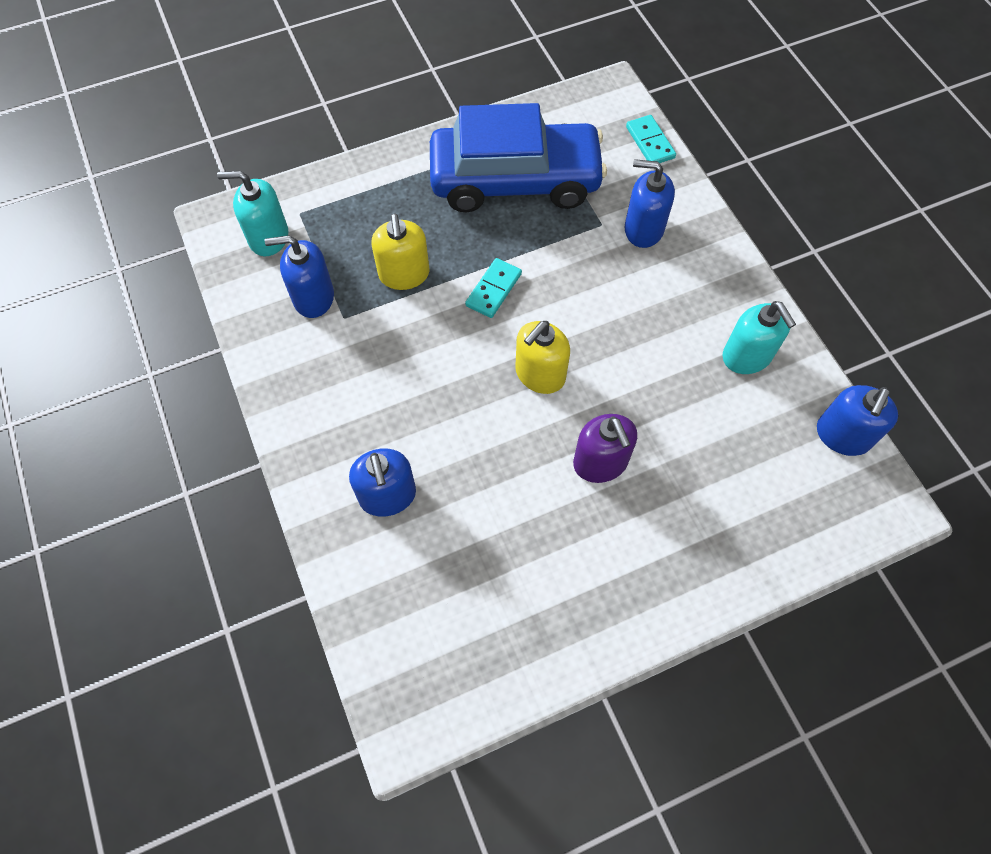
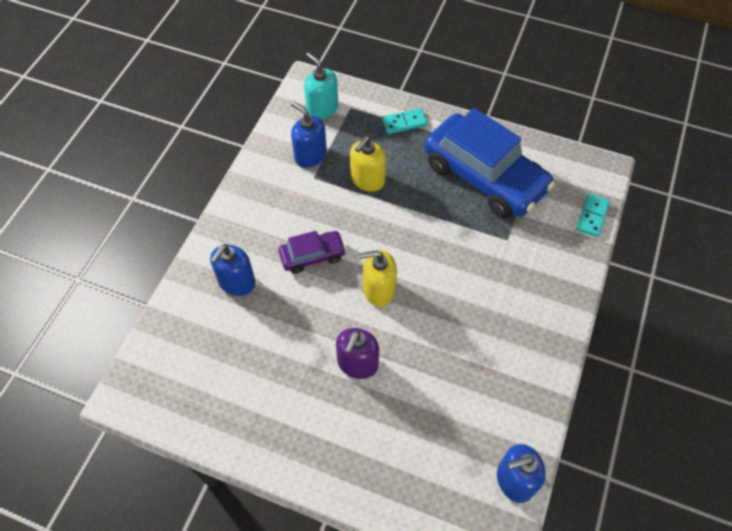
camera: 45 degrees right, 5 degrees down
turquoise domino [465,258,522,318] -> turquoise domino moved to [382,108,428,134]
blue soap dispenser [625,159,675,248] -> none
turquoise soap dispenser [723,301,796,374] -> none
none -> purple car [279,231,346,274]

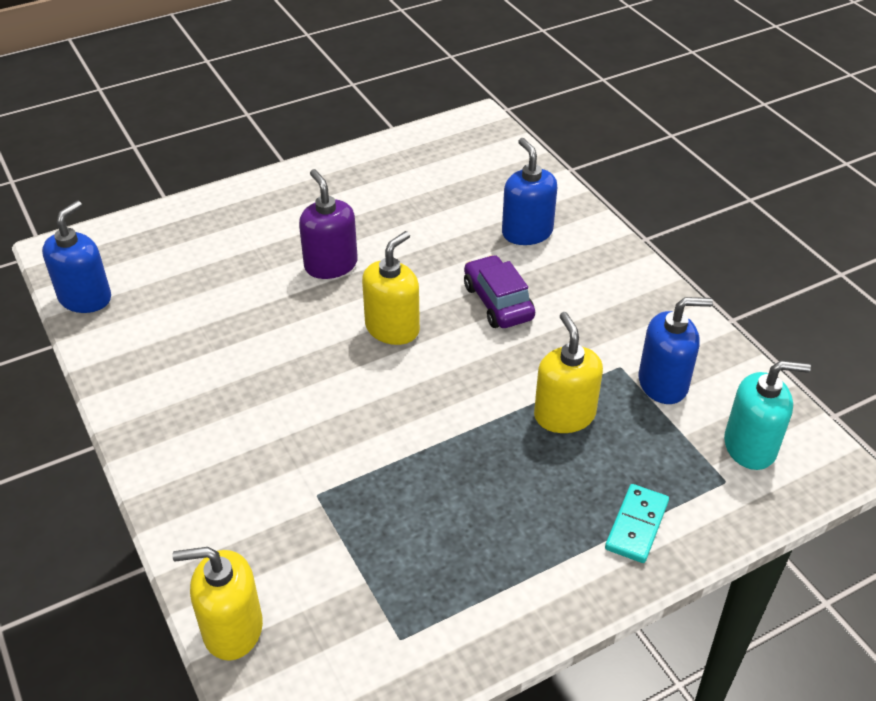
camera: 130 degrees right, 15 degrees down
purple car [279,231,346,274] -> purple car turned 135 degrees clockwise [464,255,535,328]
blue car [424,108,555,218] -> none
turquoise domino [576,194,610,237] -> yellow soap dispenser [172,547,263,661]

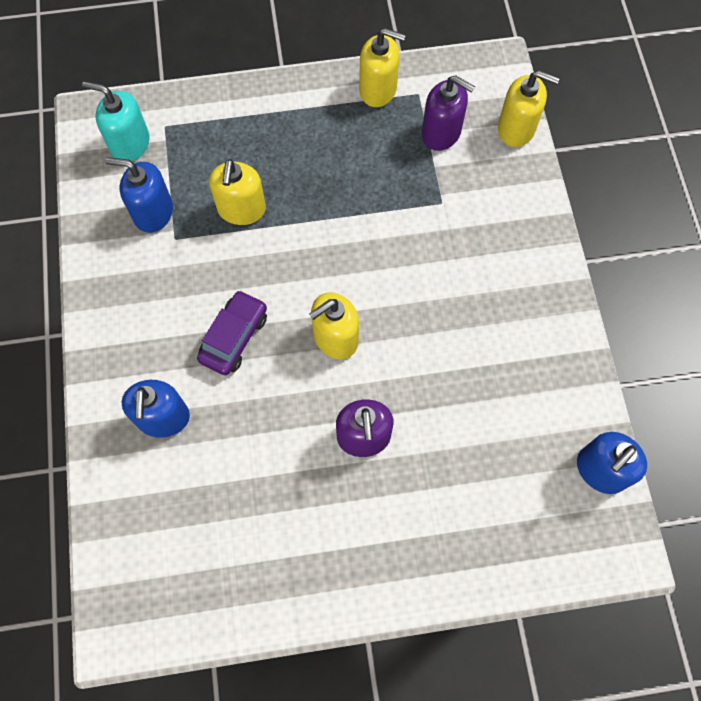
camera: 160 degrees left, 25 degrees up
purple car [464,255,535,328] -> purple car turned 150 degrees counterclockwise [197,290,267,375]
turquoise domino [605,484,669,563] -> none
none -> yellow soap dispenser [359,28,405,107]
none -> purple soap dispenser [422,75,475,151]

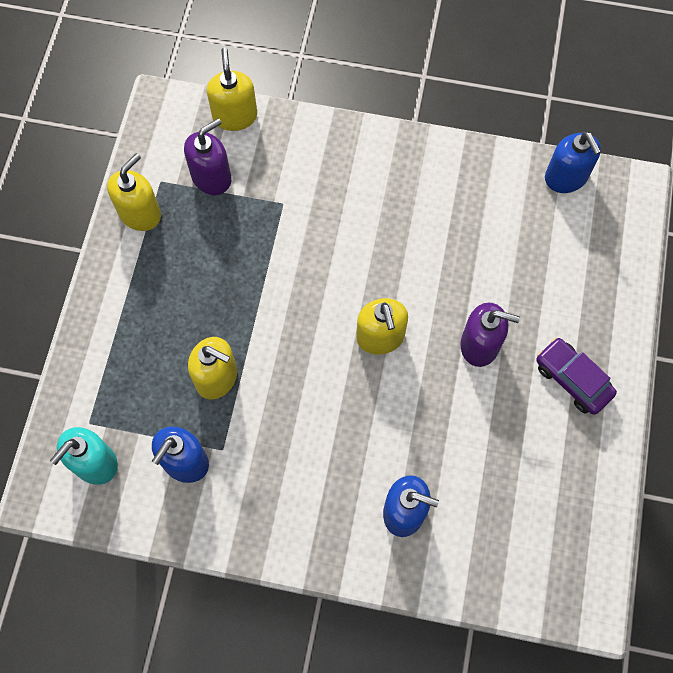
camera: 70 degrees left, 0 degrees up
purple car [197,290,267,375] -> purple car moved to [536,338,617,415]
yellow soap dispenser [498,70,560,147] -> yellow soap dispenser turned 45 degrees counterclockwise [207,48,257,131]

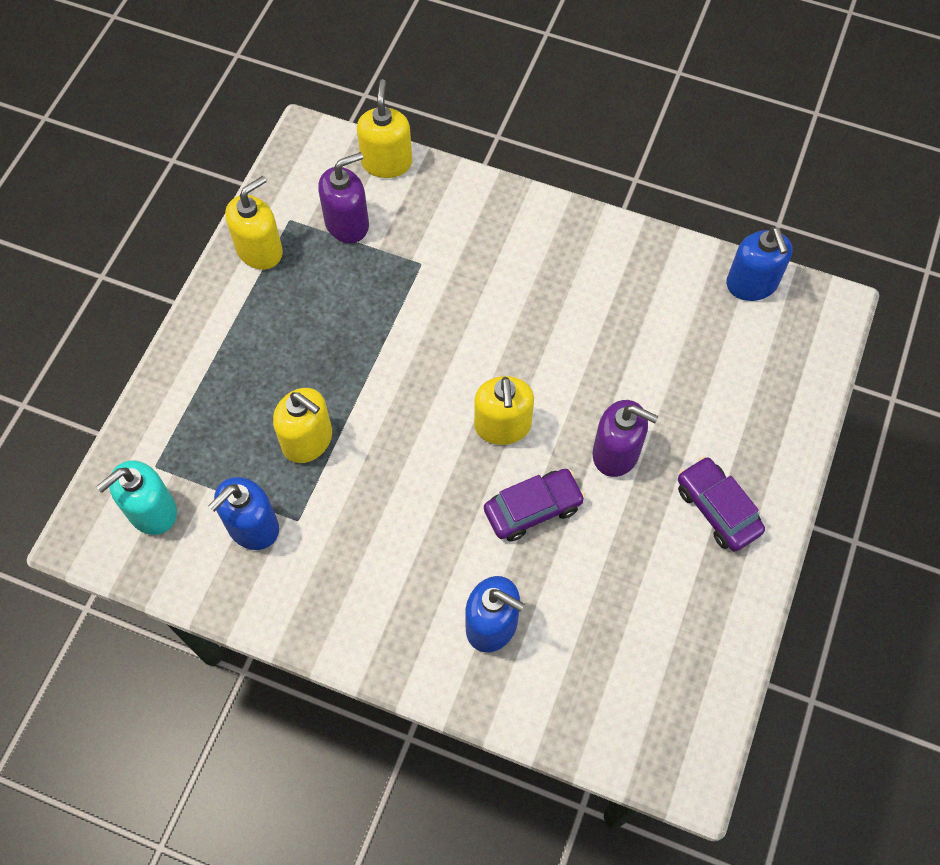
camera: 10 degrees right, 5 degrees down
none -> purple car [484,469,586,541]

